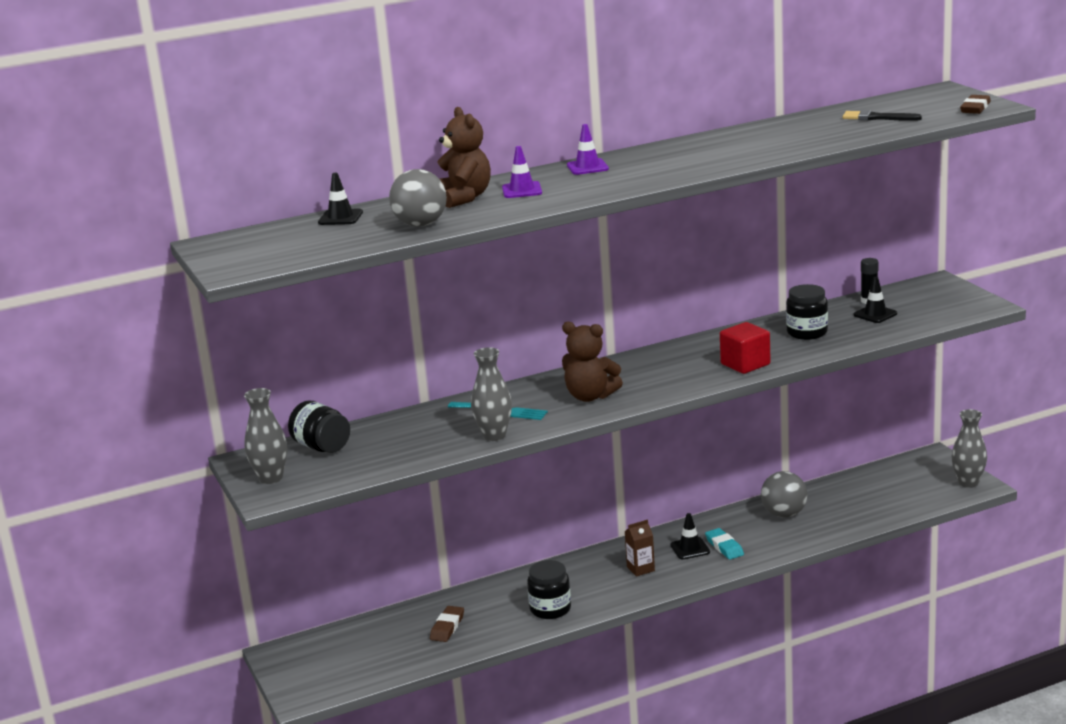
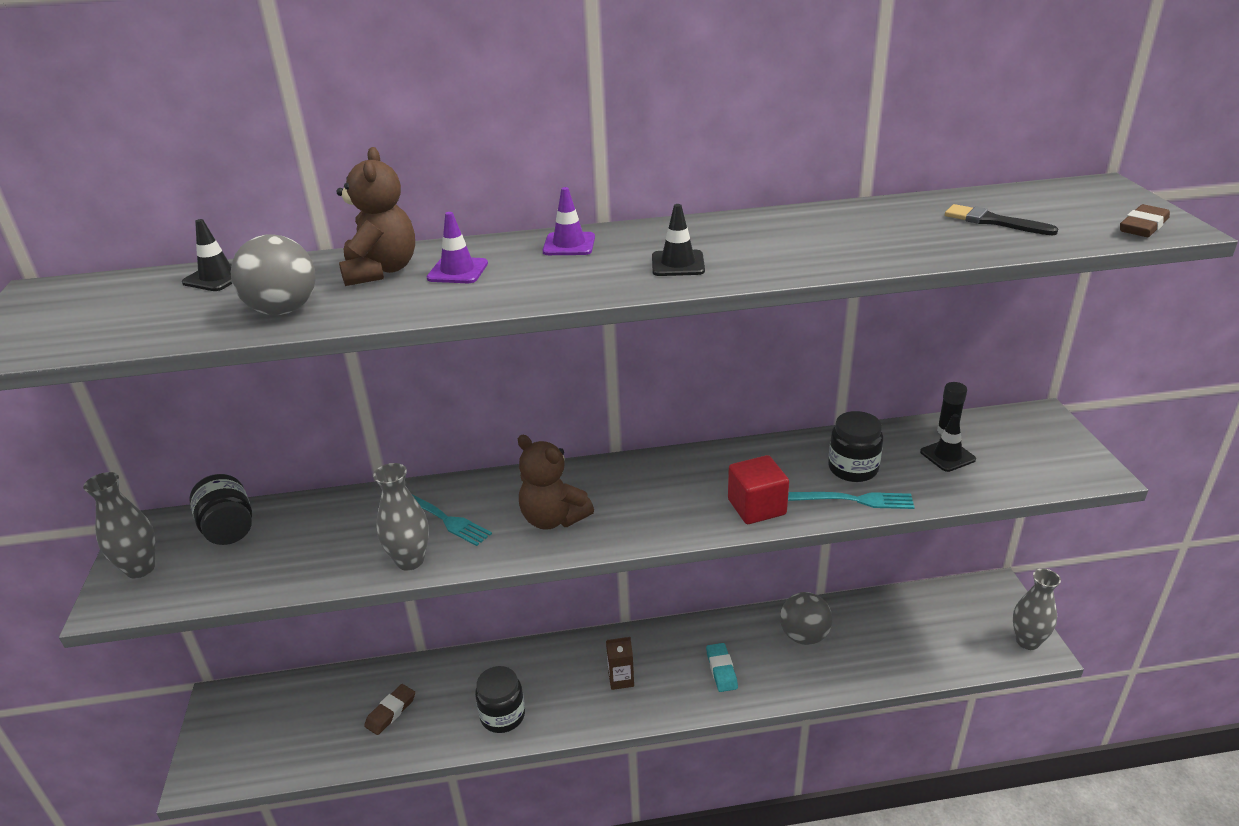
camera: 15 degrees right, 10 degrees up
black traffic cone [670,513,710,559] -> black traffic cone moved to [652,204,705,276]
none -> turquoise fork [788,492,915,509]

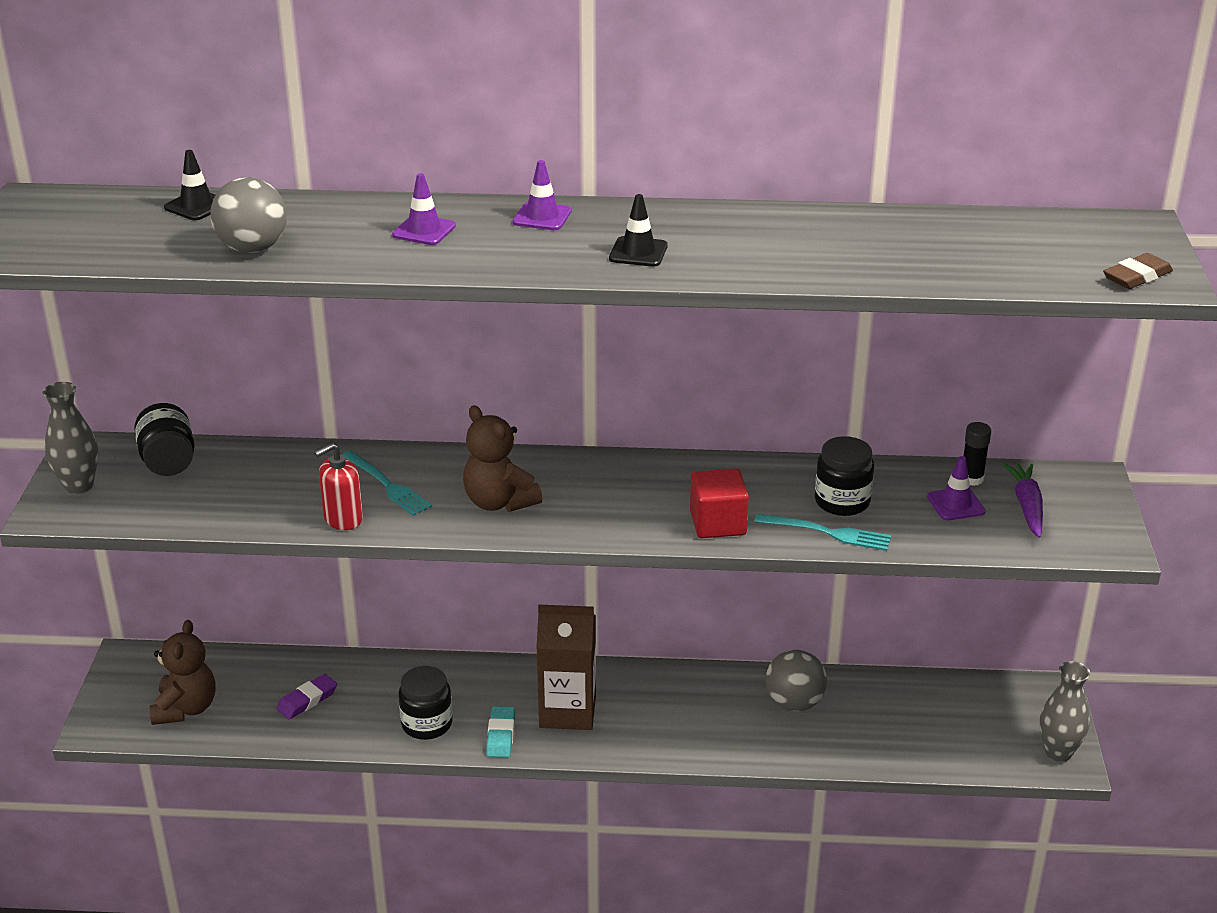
camera: 10 degrees right, 0 degrees up
brown teddy bear [336,147,415,286] -> brown teddy bear moved to [150,620,216,725]
brown eraser [364,684,415,735] -> purple eraser [276,674,337,719]
grey vase [373,463,429,571] -> red soap dispenser [314,443,363,530]
brown carton [606,637,634,690] -> brown carton [536,604,596,730], size x1.98
turquoise eraser [706,643,738,692] -> turquoise eraser moved to [486,706,515,758]
black traffic cone [920,414,976,472] -> purple traffic cone [927,456,986,521]
black brush [945,204,1058,235] -> none
none -> purple carrot [1003,463,1043,538]

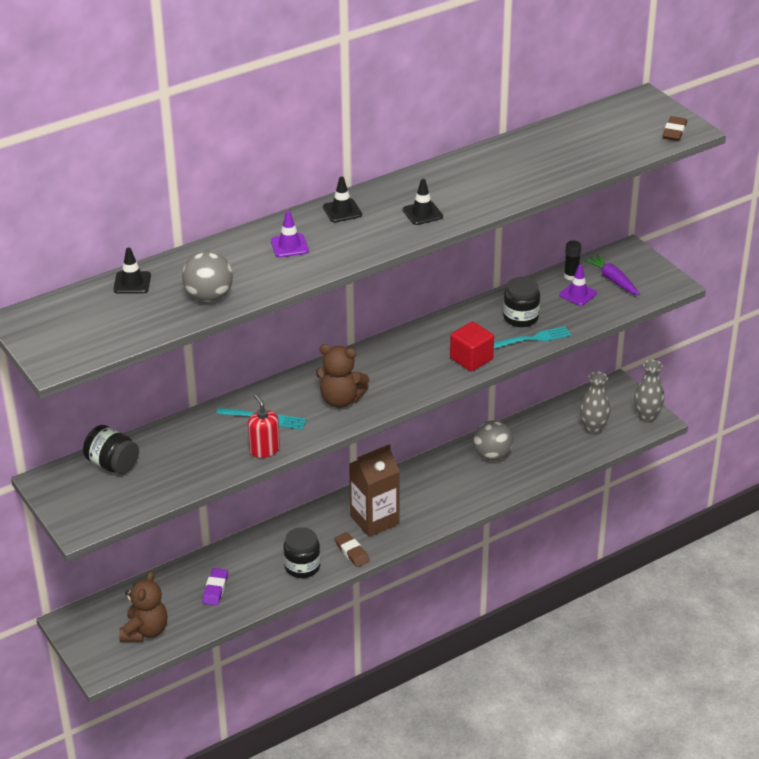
camera: 35 degrees left, 5 degrees up
grey vase [42,382,98,494] -> grey vase moved to [580,372,611,435]
brown teddy bear [150,620,216,725] -> brown teddy bear turned 45 degrees clockwise [119,571,168,642]
red soap dispenser [314,443,363,530] -> red soap dispenser turned 135 degrees clockwise [248,394,280,458]
turquoise eraser [486,706,515,758] -> brown eraser [334,532,370,567]
purple traffic cone [513,160,572,230] -> black traffic cone [323,176,362,222]

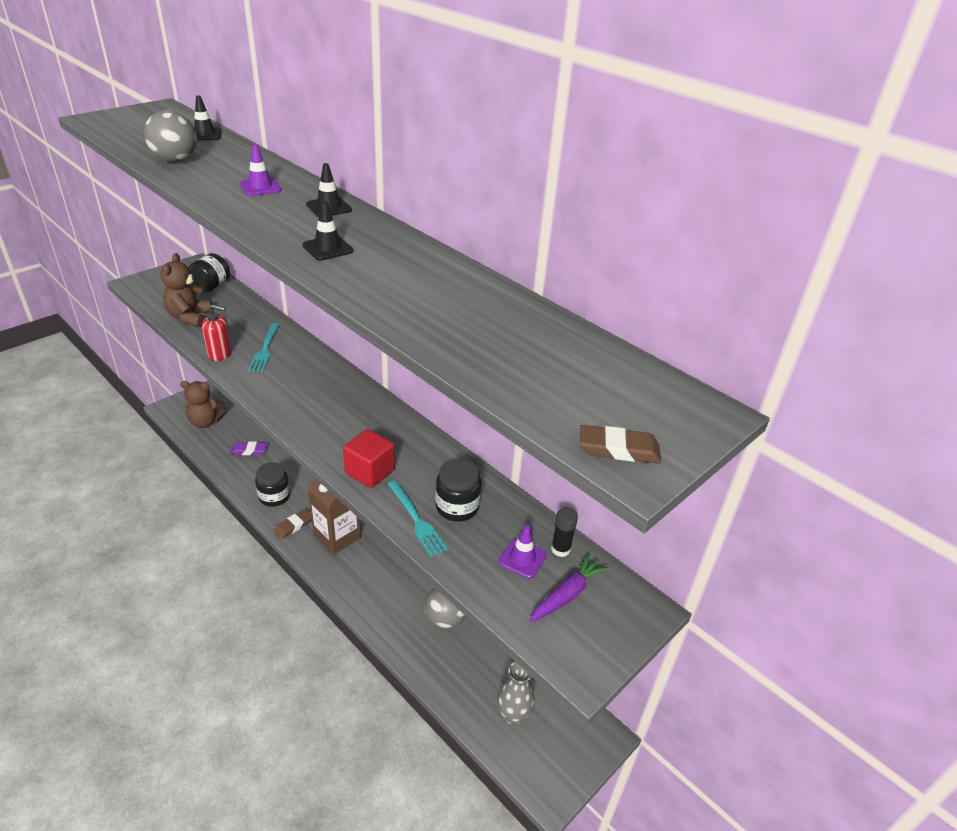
camera: 75 degrees right, 0 degrees up
red soap dispenser [248,394,280,458] -> red soap dispenser turned 45 degrees clockwise [202,304,232,361]
brown teddy bear [316,344,369,408] -> brown teddy bear moved to [160,253,212,327]
grey vase [634,360,665,423] -> none

